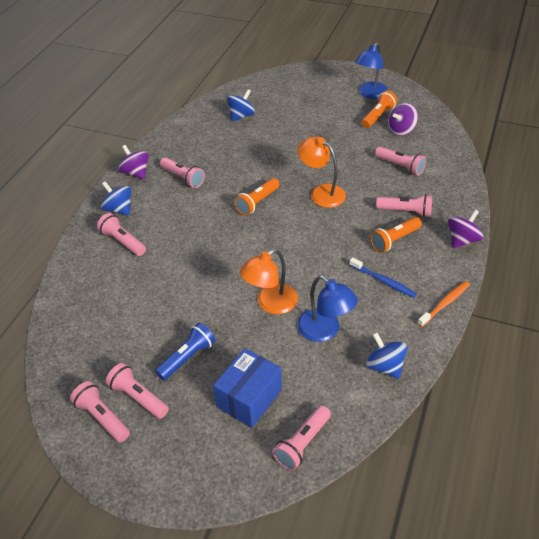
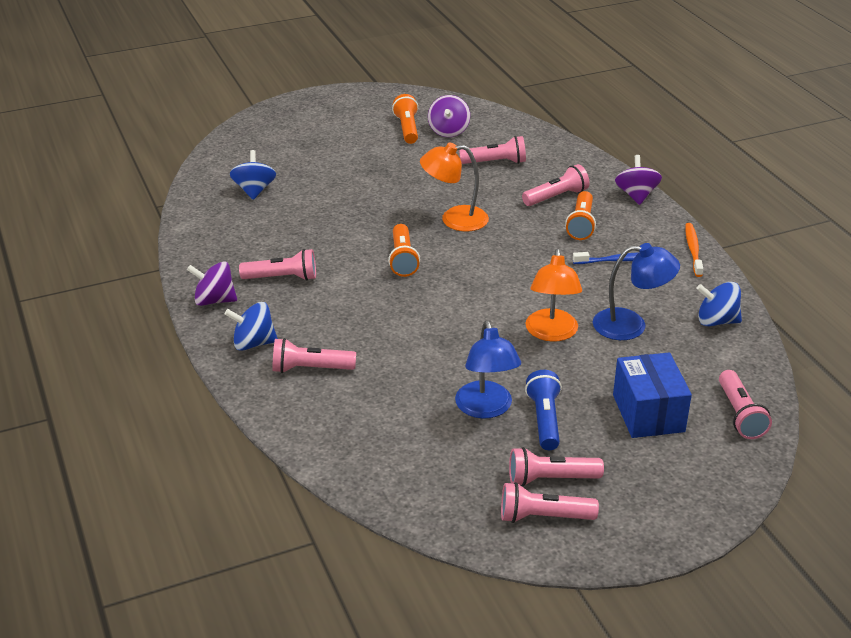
camera: 45 degrees left, 10 degrees down
blue lamp [355,42,389,99] -> blue lamp moved to [455,320,521,419]

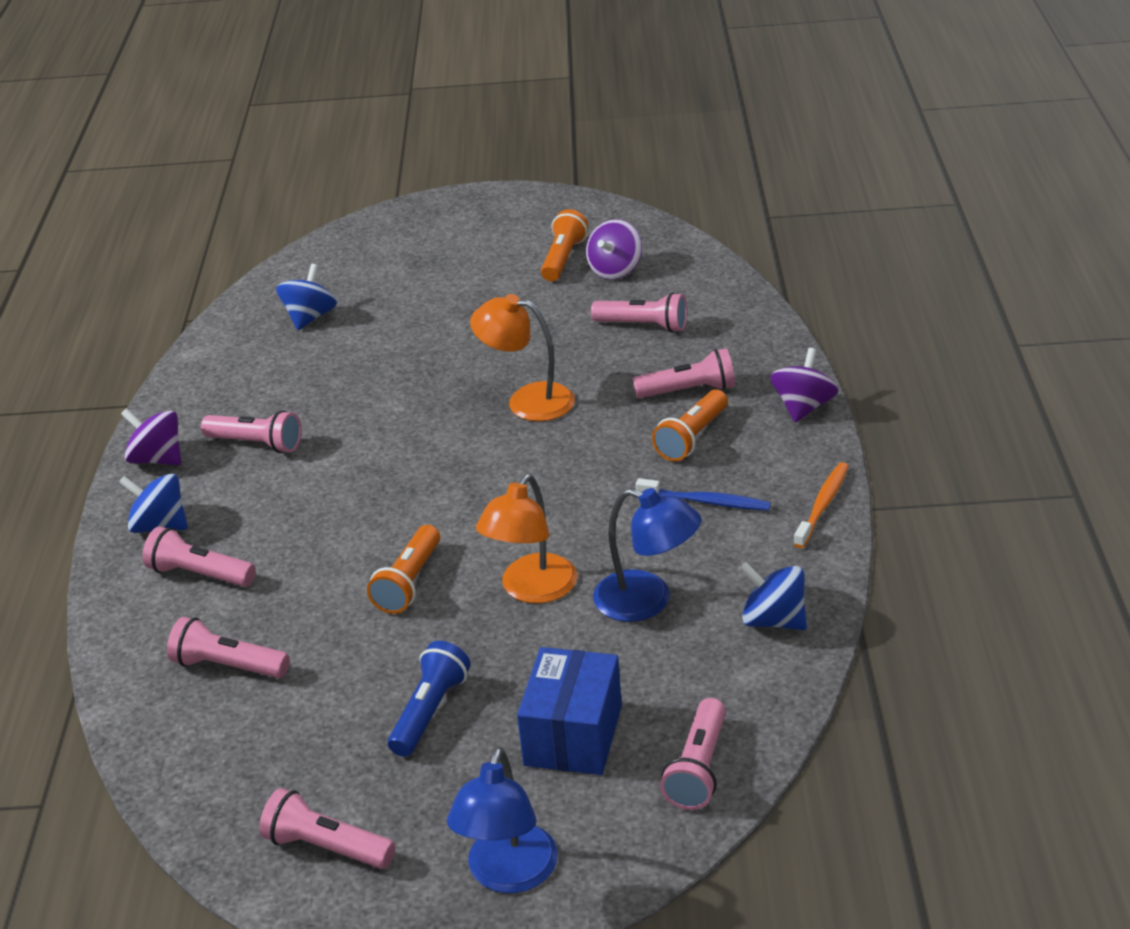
camera: 25 degrees right, 0 degrees up
orange flashlight [388,224,420,277] -> orange flashlight moved to [367,525,440,614]
blue lamp [455,320,521,419] -> blue lamp moved to [447,747,558,893]
pink flashlight [509,447,604,487] -> pink flashlight moved to [167,617,290,678]

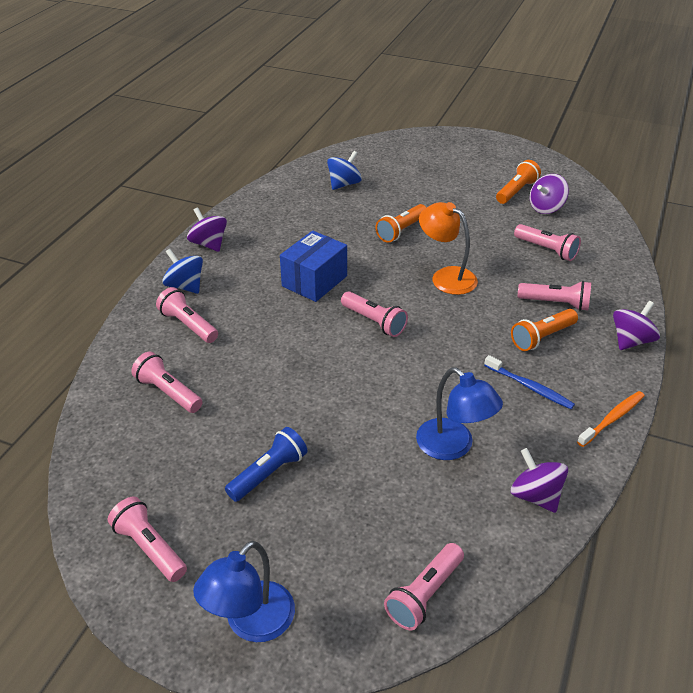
camera: 20 degrees right, 5 degrees up
pink flashlight [201,410,302,453] -> pink flashlight moved to [341,291,408,337]
orange flashlight [367,525,440,614] -> orange flashlight moved to [376,204,427,243]
orange lamp [476,474,577,603] -> none
blue box [517,647,622,775] -> blue box moved to [280,231,347,302]
blue spinning top [739,562,807,630] -> purple spinning top [511,448,568,513]

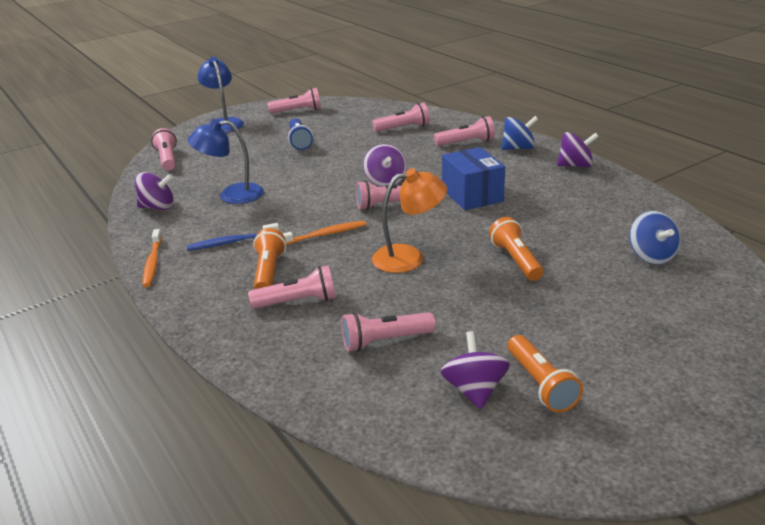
camera: 125 degrees right, 10 degrees down
pink flashlight [518,281,591,311] -> pink flashlight turned 150 degrees counterclockwise [248,265,336,309]
purple spinning top [613,301,660,350] -> purple spinning top moved to [363,144,407,187]
none -> orange toothbrush [282,221,366,245]

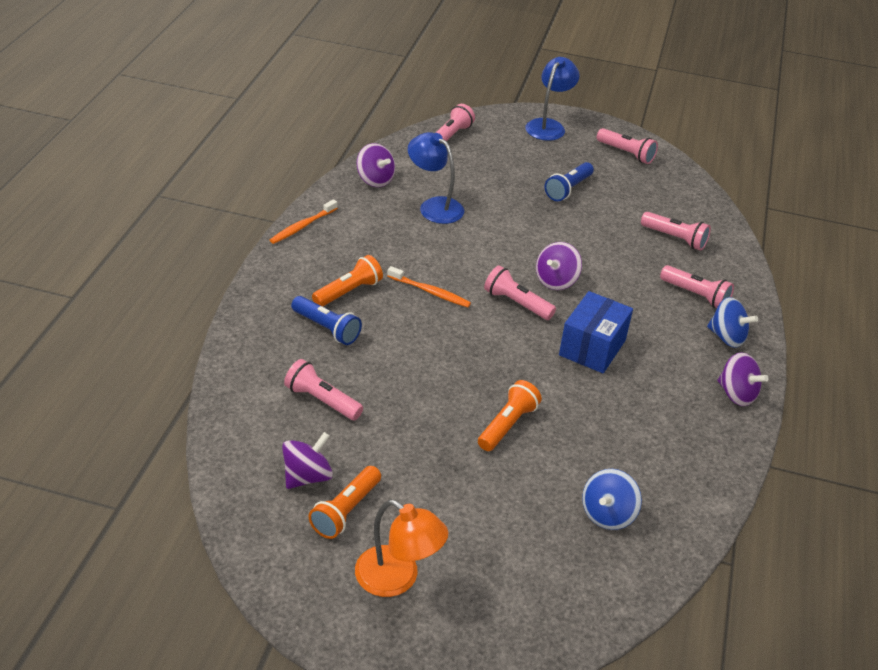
camera: 45 degrees right, 10 degrees up
blue toothbrush [187,223,279,251] -> none
pink flashlight [248,265,336,309] -> blue flashlight [291,296,362,345]
orange lamp [372,168,447,273] -> orange lamp moved to [355,500,448,597]

